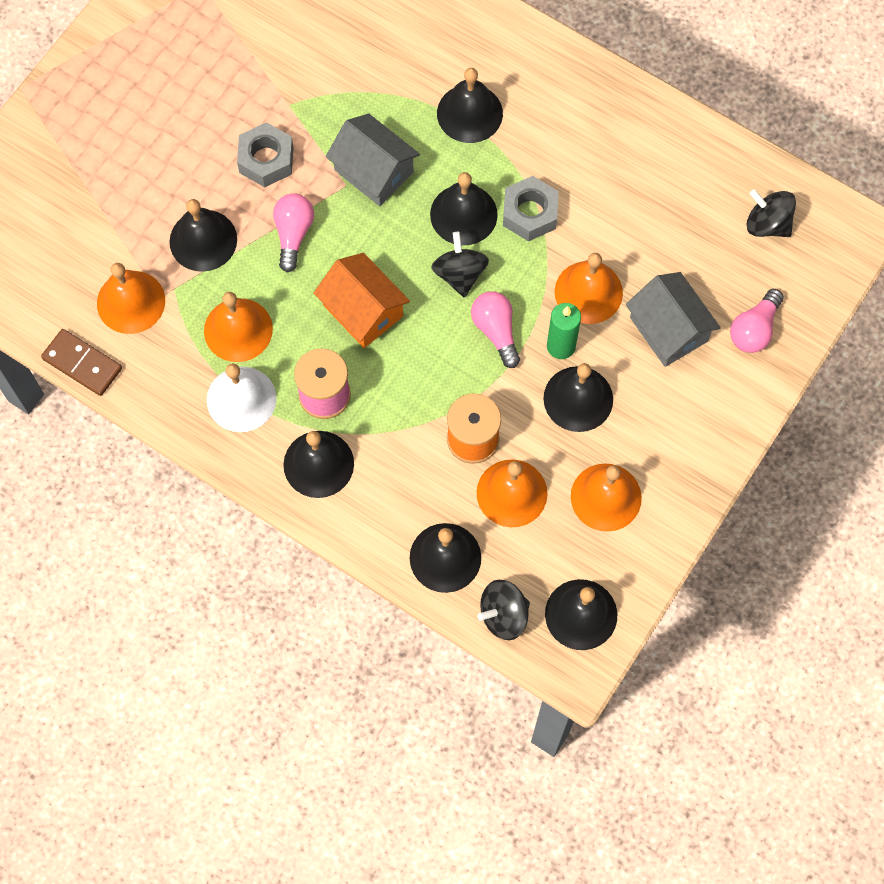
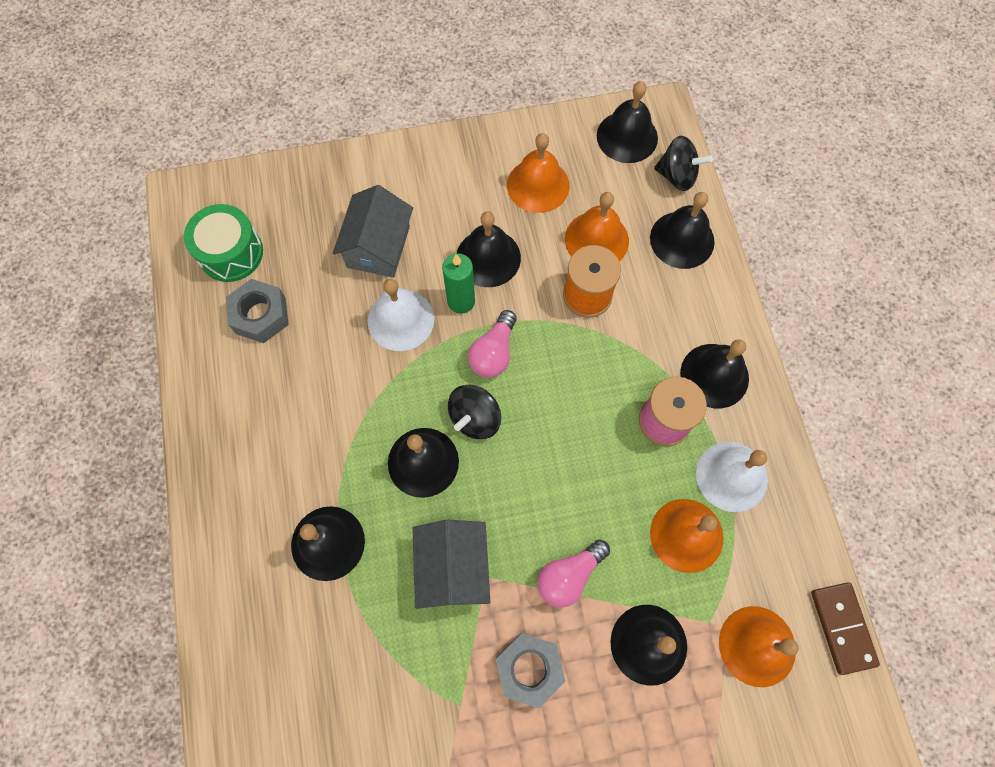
camera: 135 degrees left, 0 degrees up
orange house [314,253,410,348] -> none
grey nut [503,176,559,241] -> grey nut moved to [226,279,289,343]
orange bell [555,253,623,324] -> white bell [368,279,434,351]
pink light bulb [730,289,784,353] -> none
black spinning top [746,189,796,237] -> green drum [184,204,263,282]

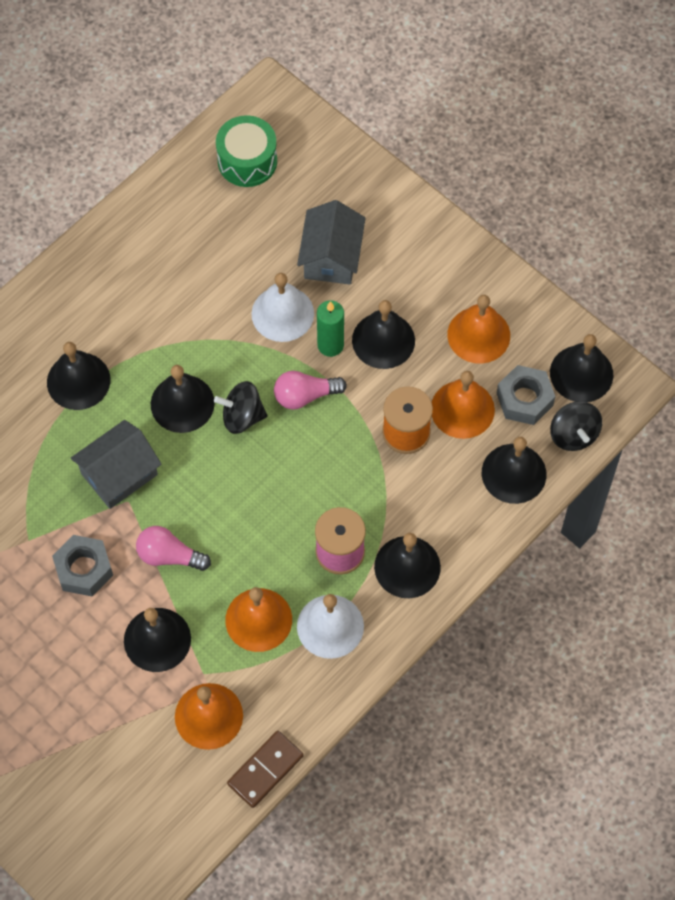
camera: 55 degrees right, 5 degrees down
grey nut [226,279,289,343] -> grey nut moved to [497,365,555,425]
grey house [333,185,413,278] -> grey house turned 60 degrees counterclockwise [297,200,366,285]

